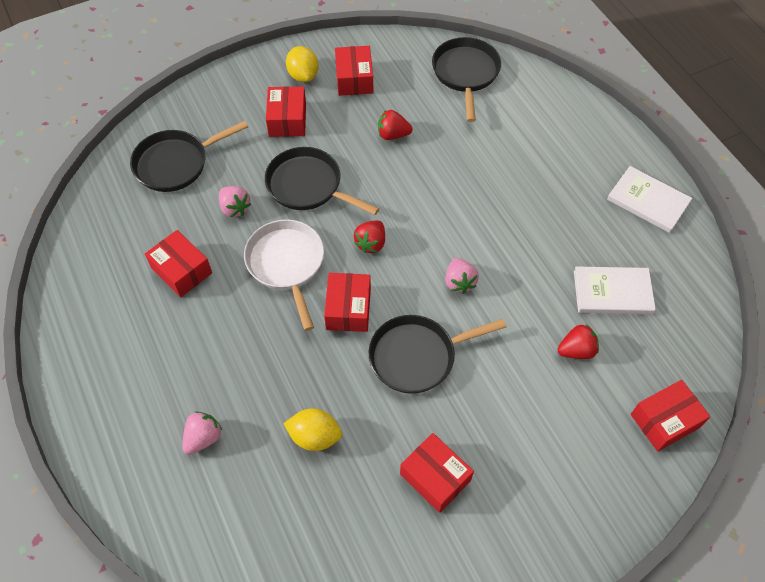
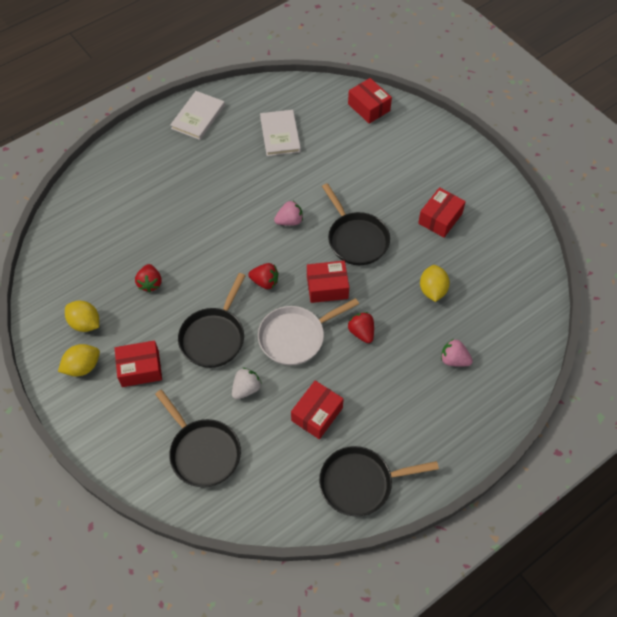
camera: 100 degrees left, 0 degrees up
pink strawberry [219,186,251,217] -> white strawberry [232,368,262,399]
red box [335,46,373,96] -> yellow lemon [65,301,99,332]
black pan [432,37,501,122] -> black pan moved to [319,446,439,517]
red strawberry [557,324,599,359] -> red strawberry moved to [348,312,374,343]

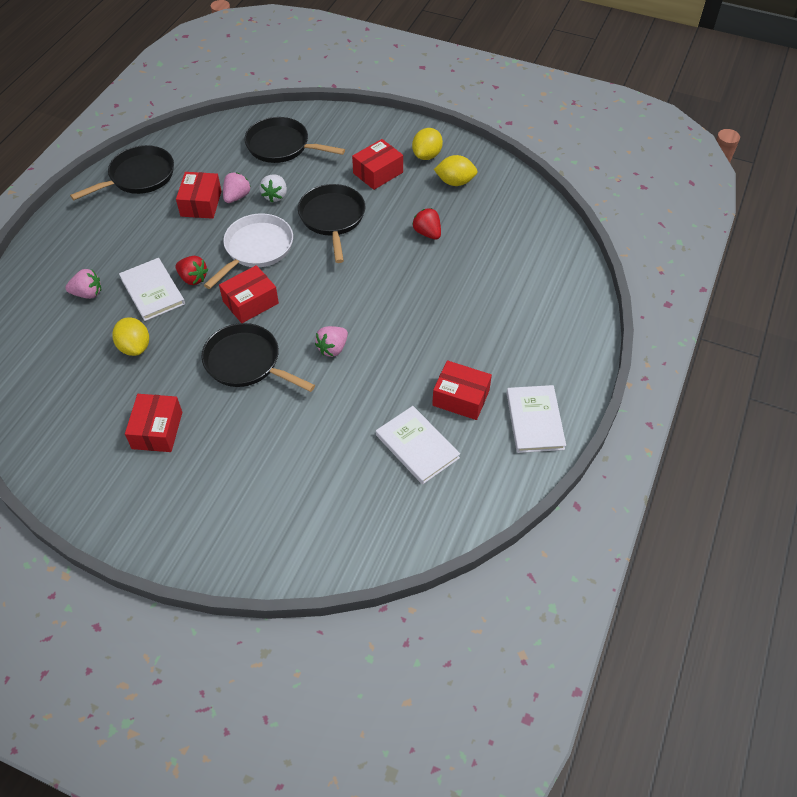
camera: 150 degrees right, 5 degrees down
red strawberry [248,263,278,289] -> none
red box [348,78,392,124] -> red box moved to [432,360,492,420]
none -> white book [119,258,185,321]
none -> pink strawberry [223,173,251,203]

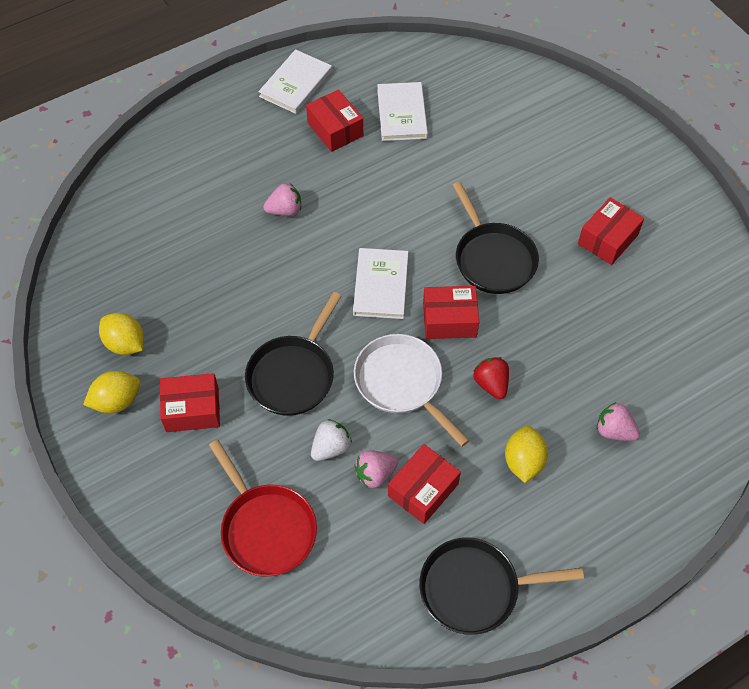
camera: 145 degrees left, 5 degrees up
yellow lemon [112,317,149,356] -> yellow lemon moved to [505,426,548,483]
white book [119,258,185,321] -> white book moved to [353,248,408,319]
white pan [204,213,293,289] -> white pan turned 75 degrees clockwise [354,334,470,447]
black pan [244,117,345,163] -> red pan [209,440,317,577]
pink strawberry [315,326,348,357] -> pink strawberry moved to [263,183,301,216]
red strawberry [412,208,441,239] -> none

